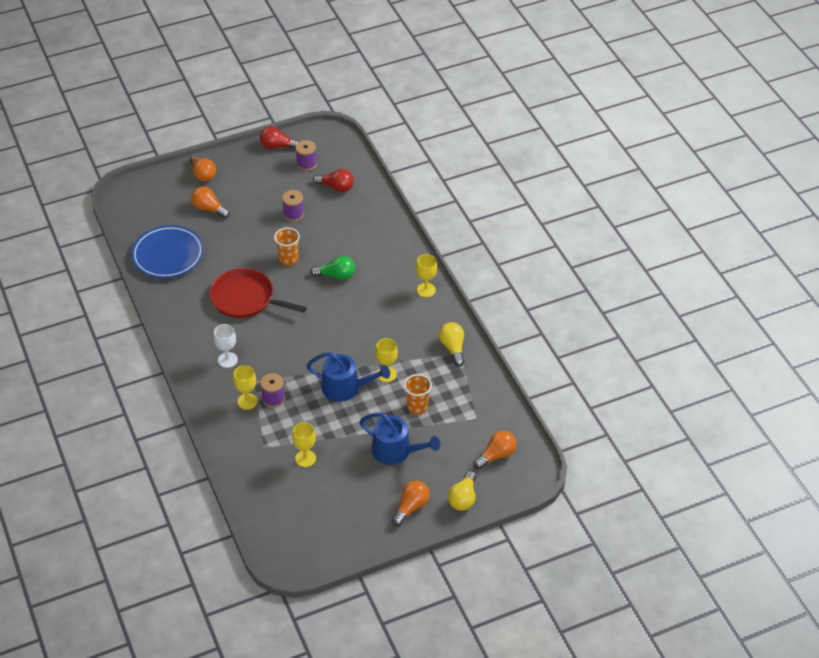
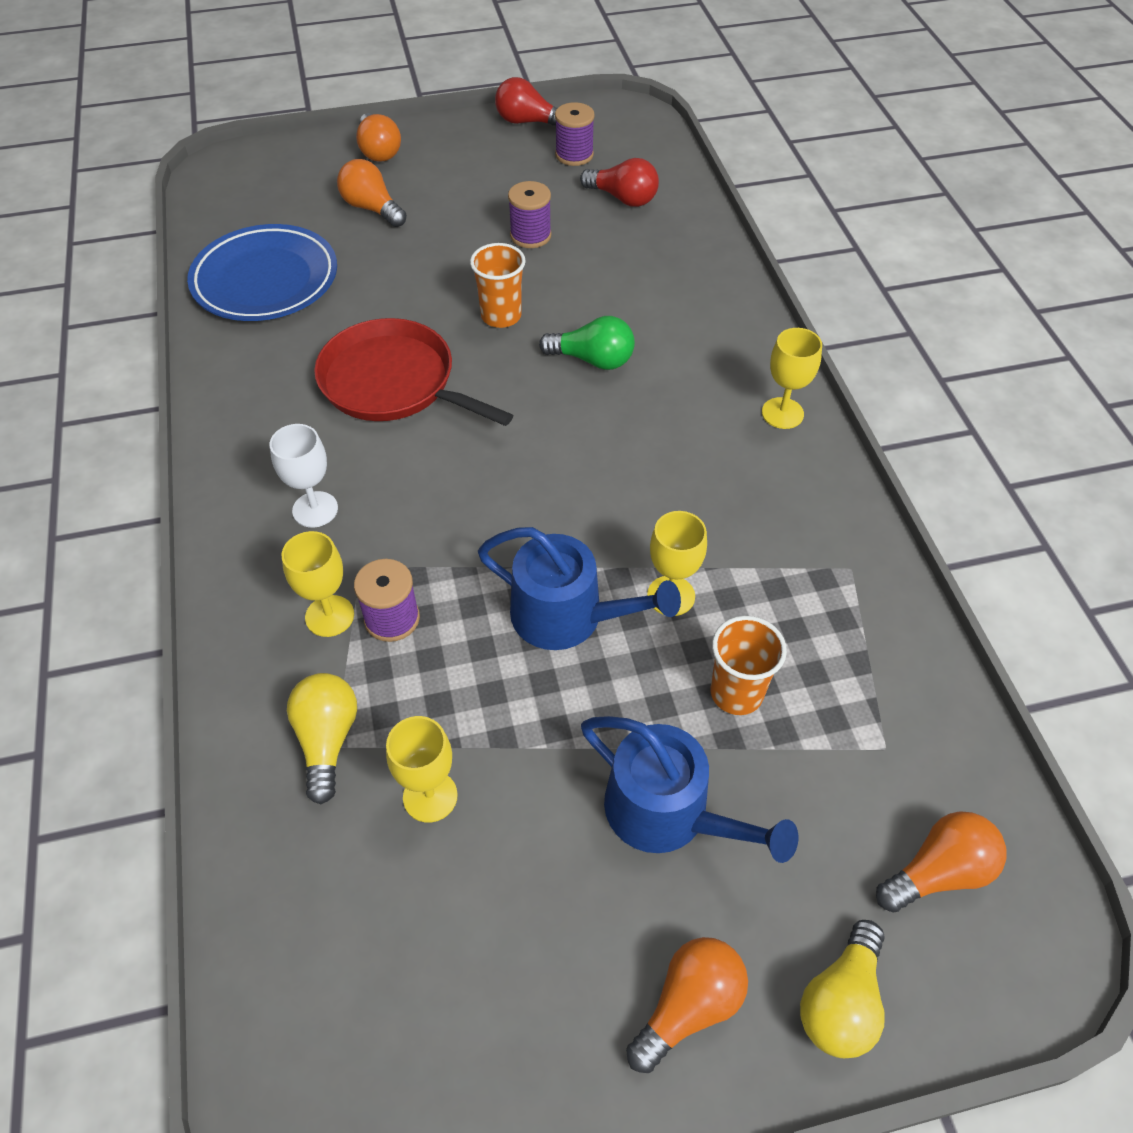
camera: 10 degrees right, 5 degrees up
yellow light bulb [439,322,465,366] -> yellow light bulb moved to [287,673,357,804]

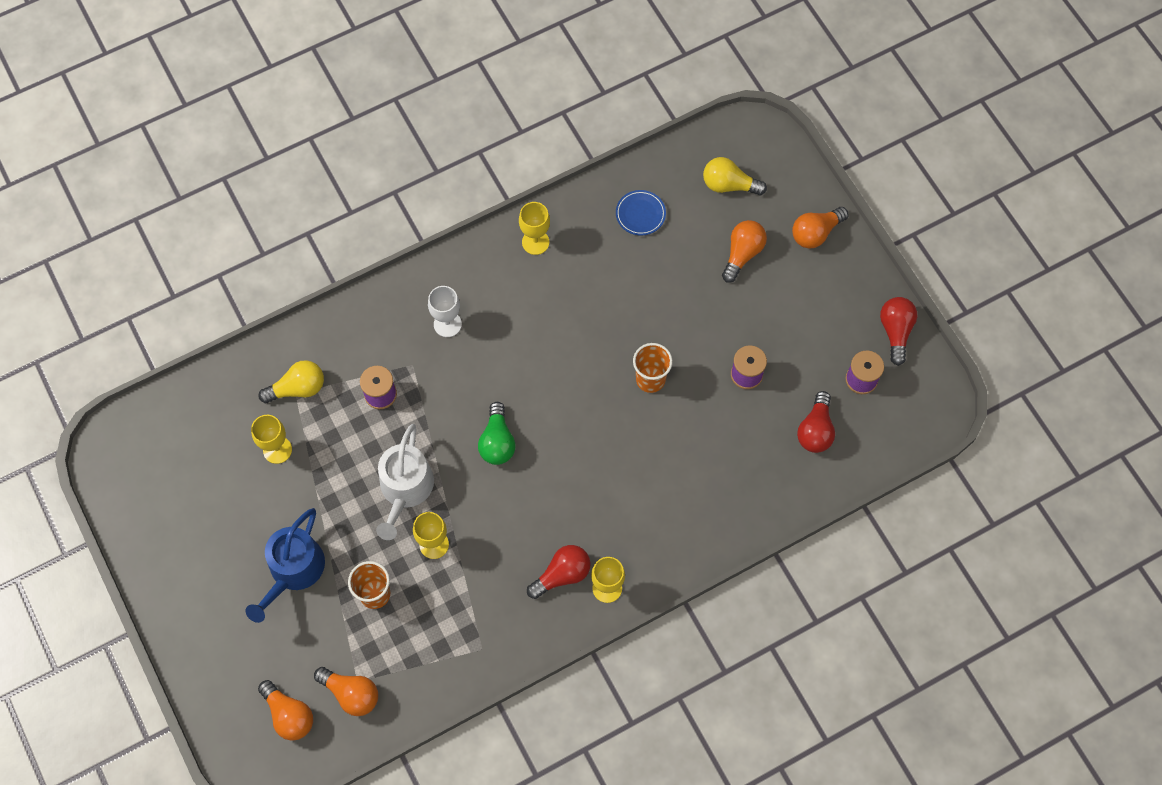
camera: 75 degrees right, 15 degrees up
blue plate [187,224,337,321] -> blue plate [616,190,666,235], size x0.47
yellow goblet [282,531,354,637] -> yellow goblet moved to [519,202,550,255]
red pan [314,318,513,426] -> none
blue watering can [478,527,681,650] -> white watering can [376,424,434,540]
green light bulb [539,316,635,370] -> green light bulb moved to [478,402,516,465]
orange light bulb [626,937,748,1073] -> orange light bulb moved to [314,667,378,716]
yellow light bulb [800,920,885,1058] -> yellow light bulb moved to [703,157,767,195]
none -> red light bulb [527,545,591,599]

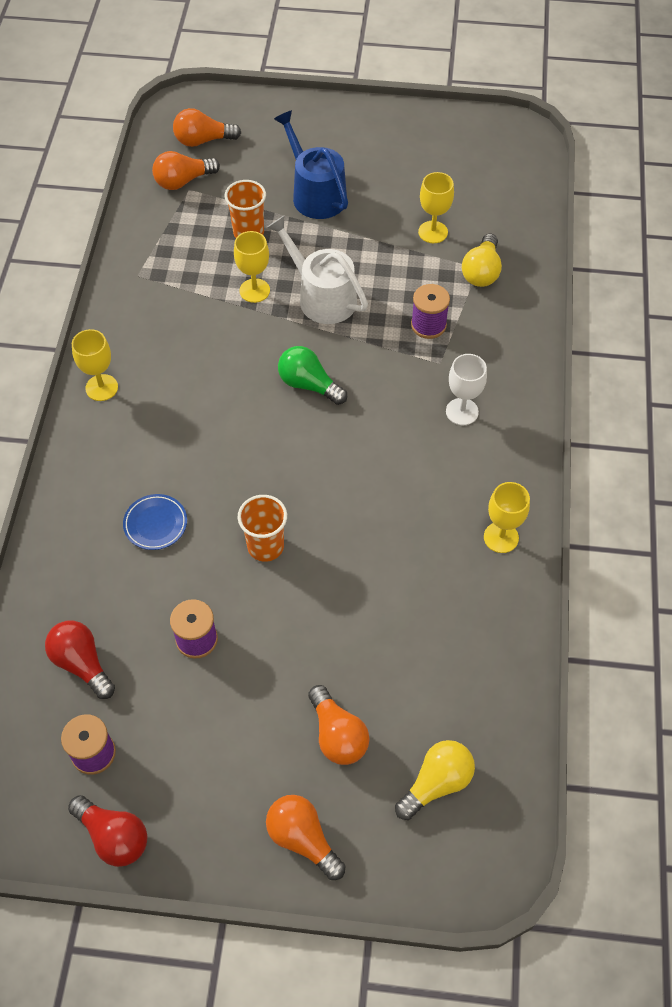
camera: 125 degrees right, 10 degrees down
red light bulb [527,545,591,599] -> none
blue plate [616,190,666,235] -> blue plate moved to [123,494,187,550]
orange light bulb [792,207,849,249] -> orange light bulb turned 45 degrees counterclockwise [266,795,346,880]

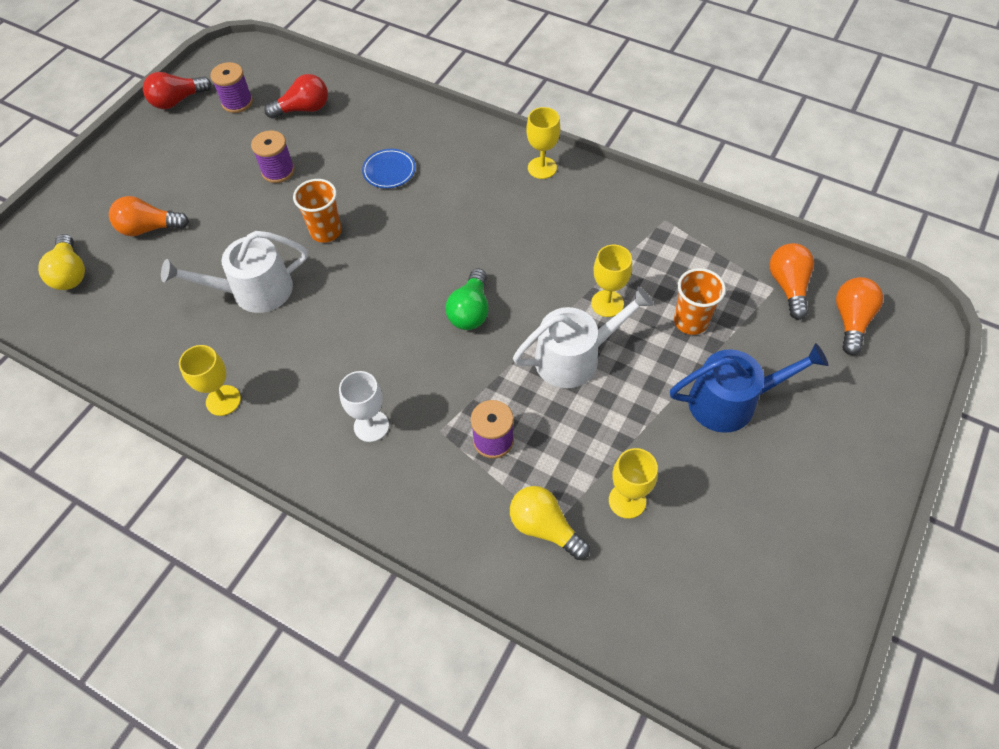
camera: 115 degrees right, 0 degrees up
orange light bulb [266,795,346,880] -> none
green light bulb [278,346,347,405] -> green light bulb turned 135 degrees clockwise [445,268,489,330]
none -> white watering can [161,231,308,313]

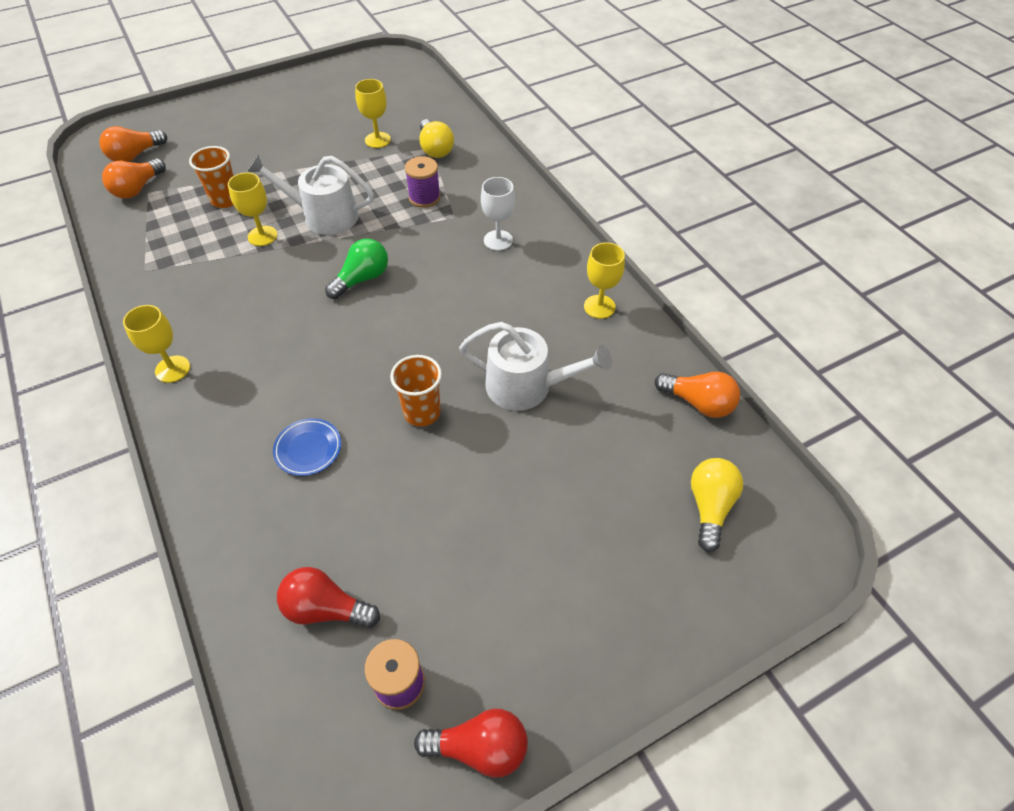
camera: 150 degrees left, 5 degrees down
orange light bulb [109,196,189,236] -> orange light bulb moved to [655,372,740,418]
purple spool [251,131,295,183] -> none
blue watering can [670,343,828,433] -> none

